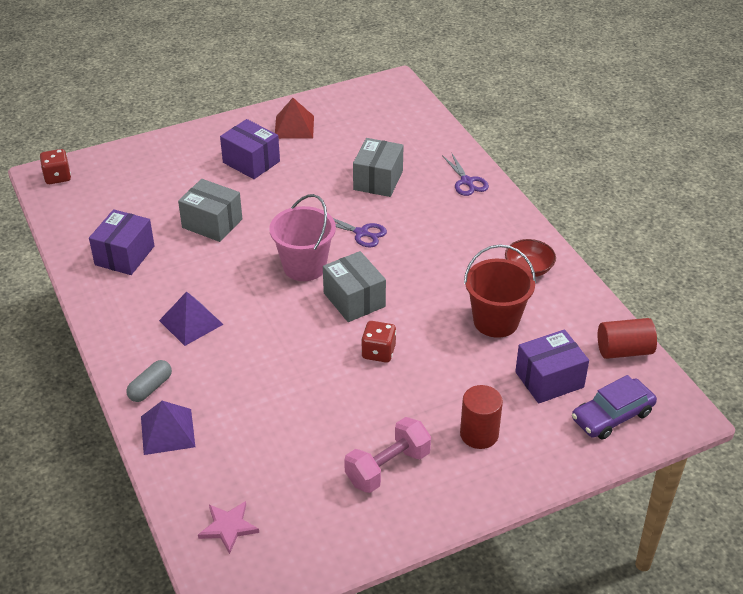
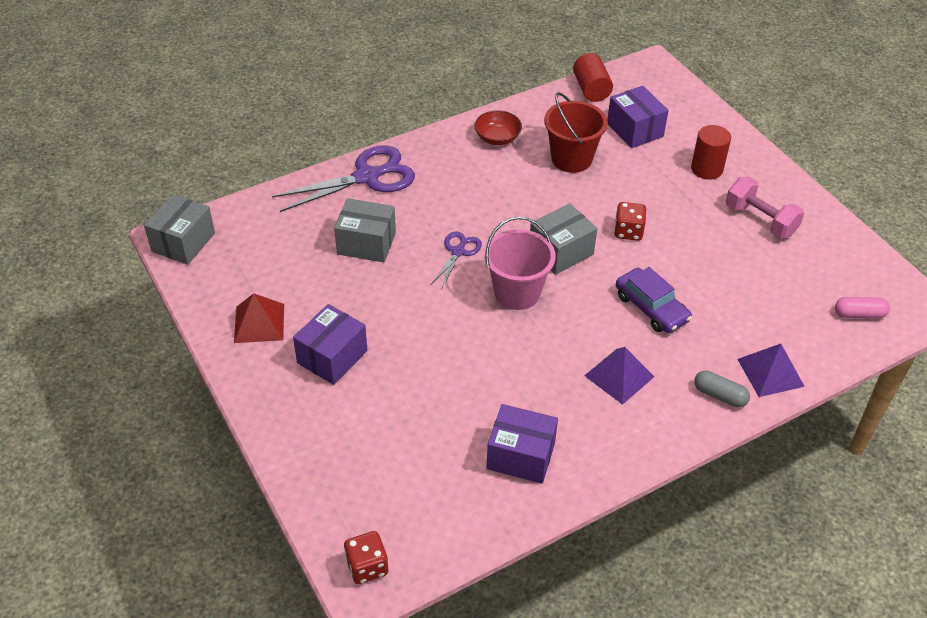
camera: 95 degrees left, 5 degrees up
grey box [178,179,242,242] -> grey box moved to [144,194,215,265]
pink star [198,501,259,554] -> pink capsule [835,297,890,318]
purple scissors [442,152,489,196] -> purple scissors [272,145,415,212], size x1.91
purple car [572,375,657,440] -> purple car moved to [616,267,692,333]

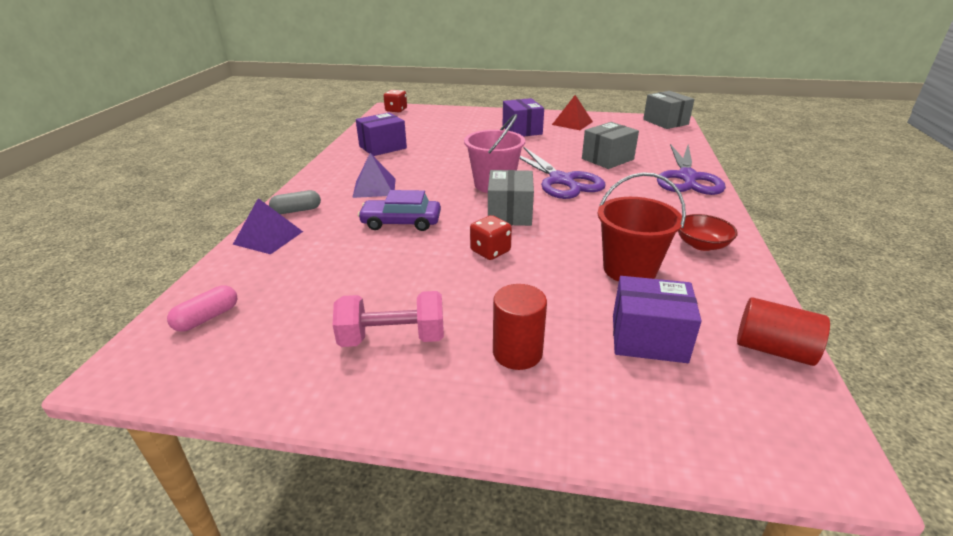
camera: 130 degrees right, 15 degrees down
purple scissors [431,232,482,289] -> purple scissors [519,147,606,199], size x1.91

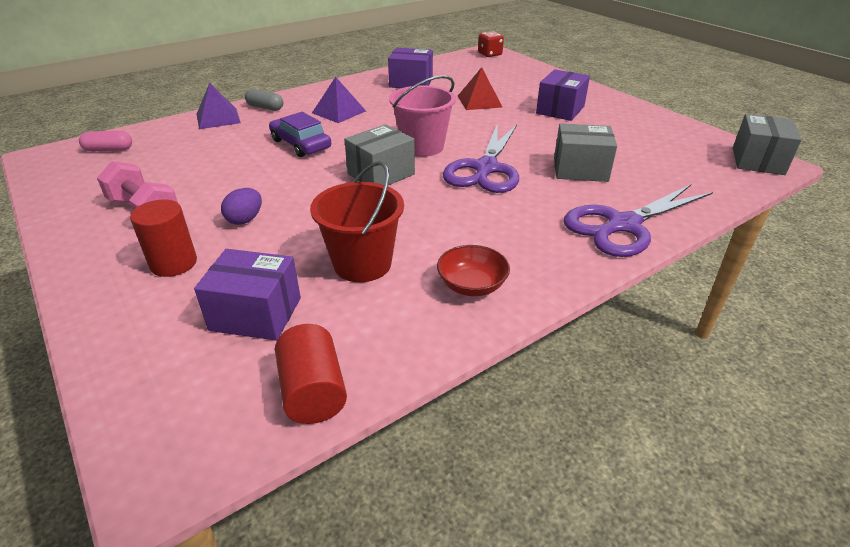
camera: 45 degrees right, 5 degrees up
red dice [470,215,512,260] -> none
red pyramid [552,95,593,130] -> red pyramid moved to [458,67,502,110]
purple box [613,276,702,363] -> purple box turned 45 degrees counterclockwise [194,249,301,341]
none -> purple egg [221,188,262,225]

